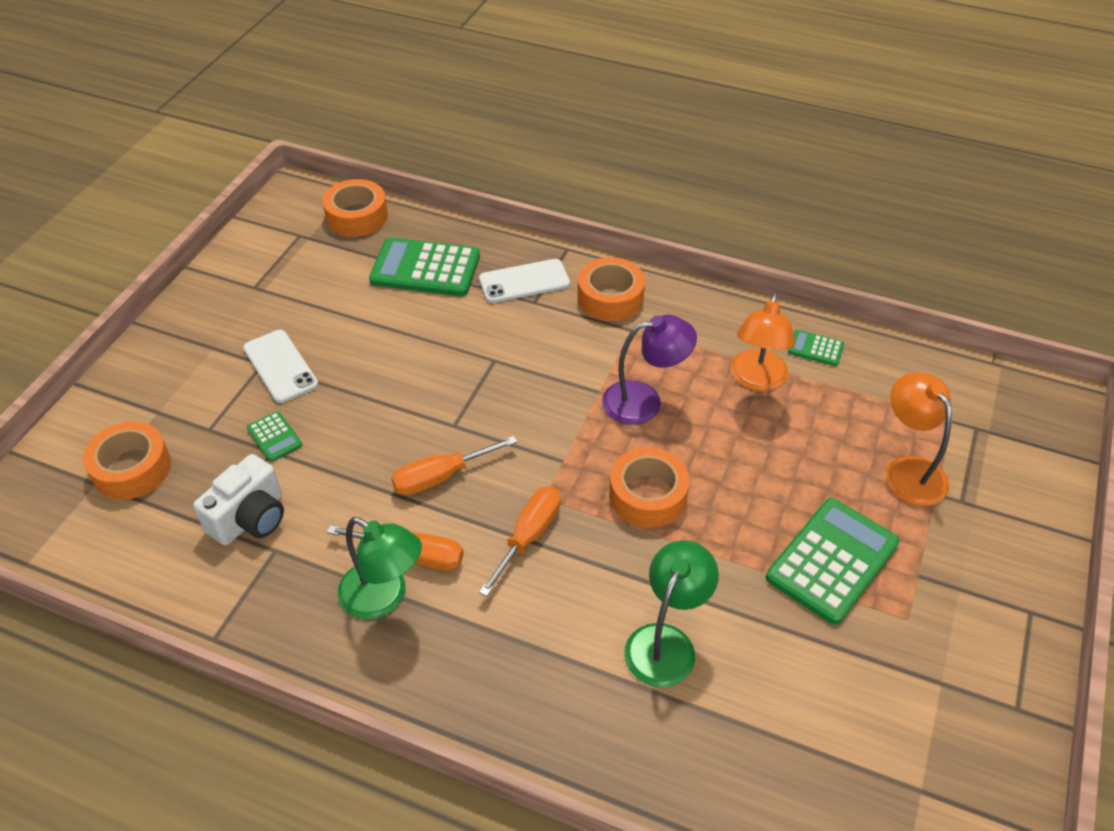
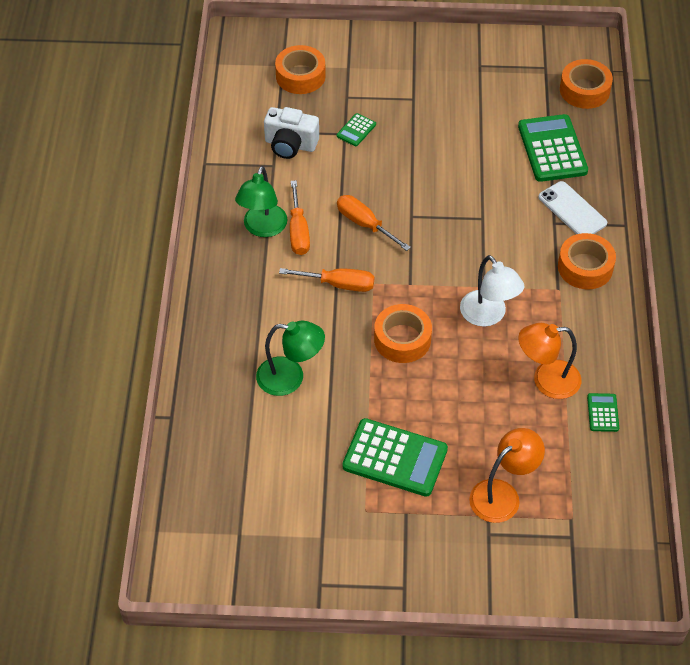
camera: 70 degrees right, 5 degrees up
white phone [243,330,318,403] -> none
purple lamp [602,315,697,425] -> white lamp [460,255,524,327]

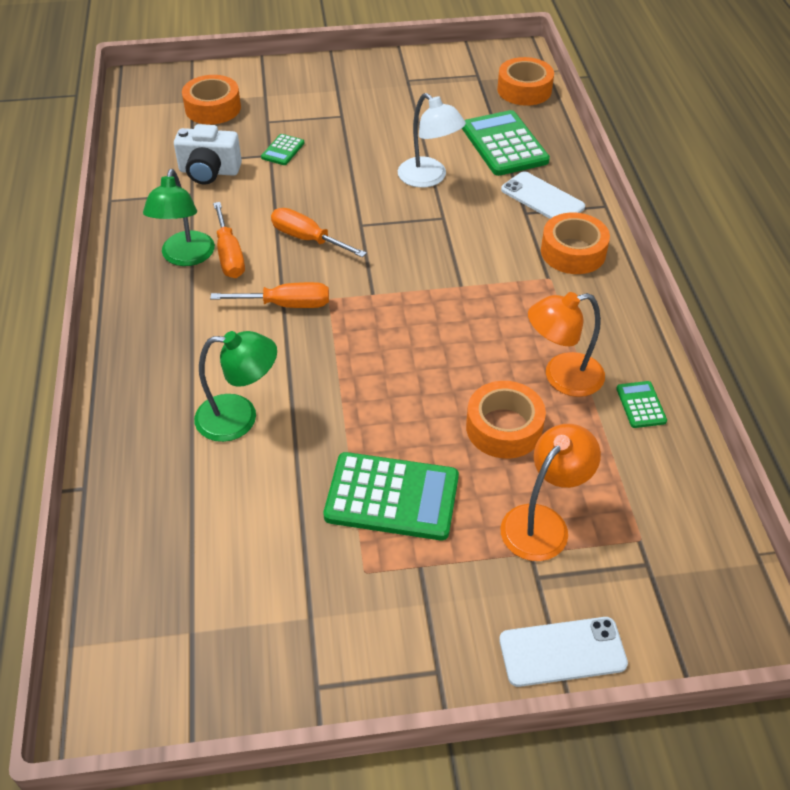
camera: 10 degrees left, 5 degrees down
orange tape [374,304,432,363] -> orange tape moved to [466,381,546,459]
white lamp [460,255,524,327] -> white lamp moved to [398,93,466,188]
none -> white phone [499,617,628,687]

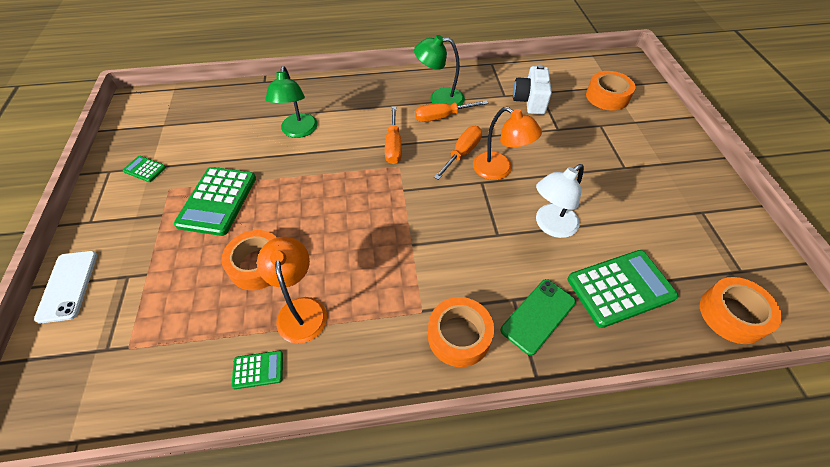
camera: 90 degrees right, 5 degrees up
green calculator [261,134,304,165] -> green calculator moved to [123,156,166,182]
white phone [501,171,585,219] -> green phone [501,279,576,355]
orange lamp [501,424,601,561] -> orange lamp moved to [473,107,542,180]

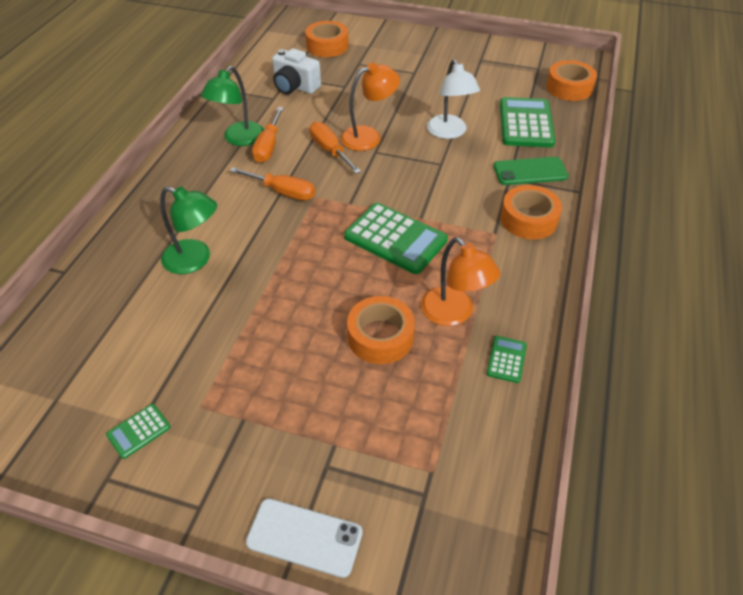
camera: 65 degrees left, 5 degrees down
green calculator [174,167,256,236] -> green calculator moved to [344,203,448,274]
orange lamp [257,237,327,343] -> orange lamp turned 135 degrees counterclockwise [421,237,500,326]
green phone [501,279,576,355] -> green phone turned 75 degrees counterclockwise [493,157,568,185]

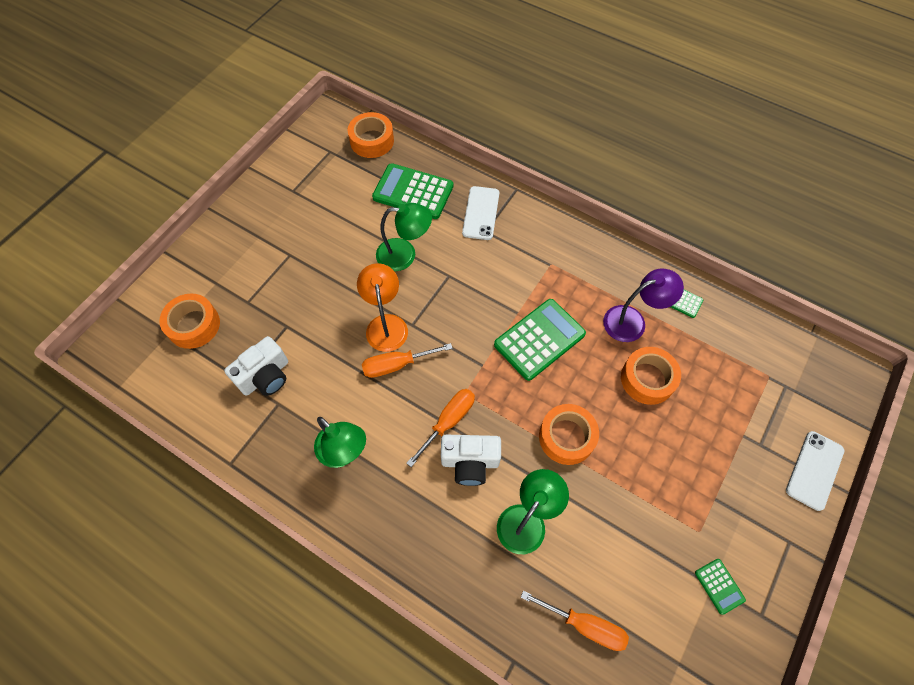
camera: 75 degrees left, 15 degrees up
orange screwdriver [252,107,284,163] -> orange screwdriver moved to [521,591,629,651]
orange lamp [421,237,500,326] -> purple lamp [603,269,684,342]
white lamp [427,59,480,139] -> green lamp [376,203,432,271]
green phone [493,157,568,185] -> white phone [462,186,499,240]
orange tape [500,185,562,239] -> orange tape moved to [539,404,599,465]
none -> white camera [441,435,501,486]

